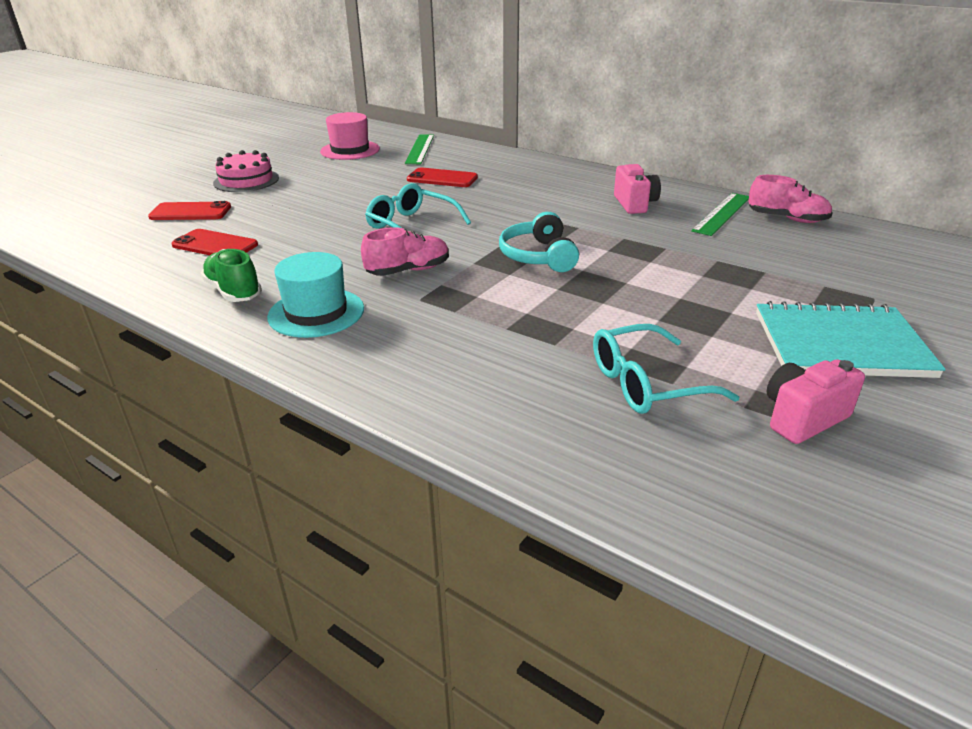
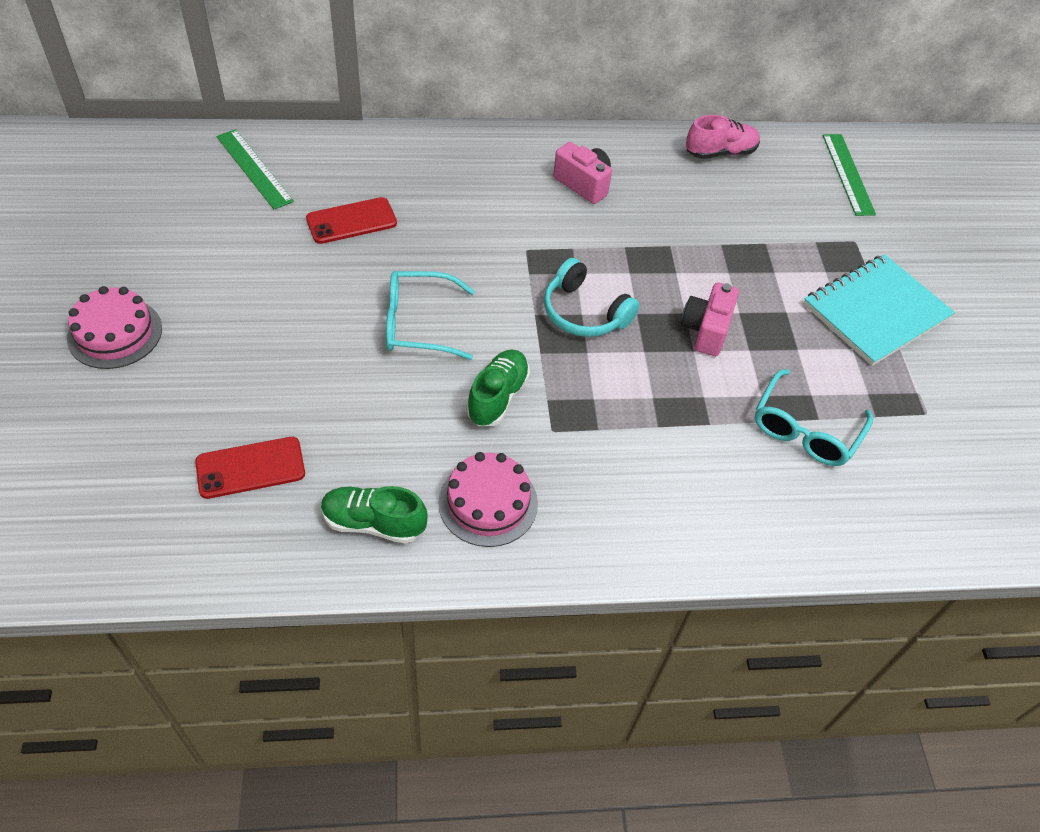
camera: 45 degrees left, 20 degrees up
red phone [148,201,231,220] -> none
turquoise hat [267,252,364,338] -> pink cake [438,452,538,547]
pink hat [320,112,380,160] -> none
pink shoe [361,227,449,276] -> green shoe [466,349,530,426]
green ruler [691,193,749,236] -> green ruler moved to [823,134,876,216]
pink camera [767,359,865,444] -> pink camera moved to [681,282,739,356]

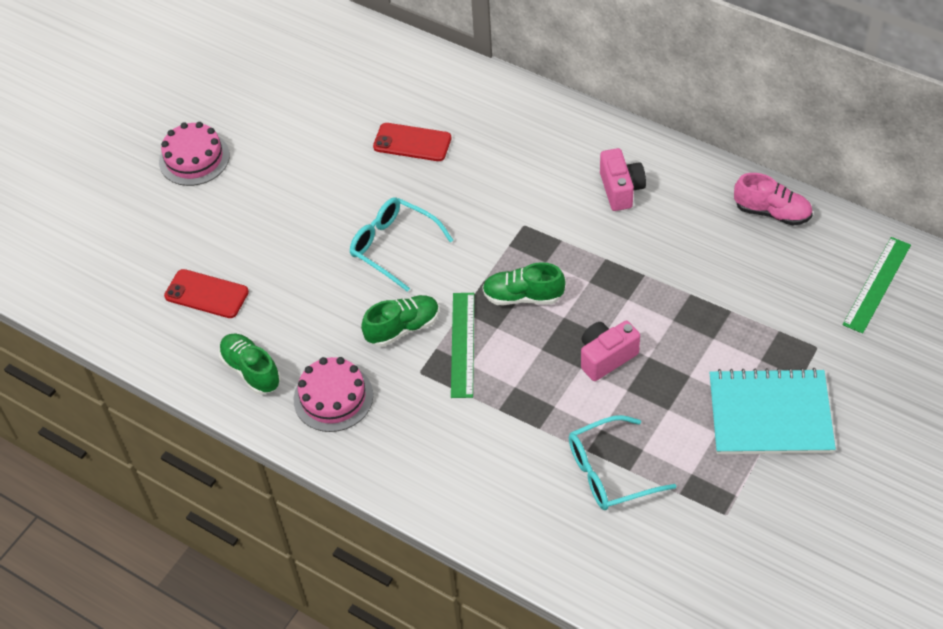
camera: 45 degrees right, 0 degrees up
green ruler [216,129,294,209] -> green ruler moved to [451,293,474,398]
turquoise headphones [544,258,640,337] -> green shoe [482,262,566,305]

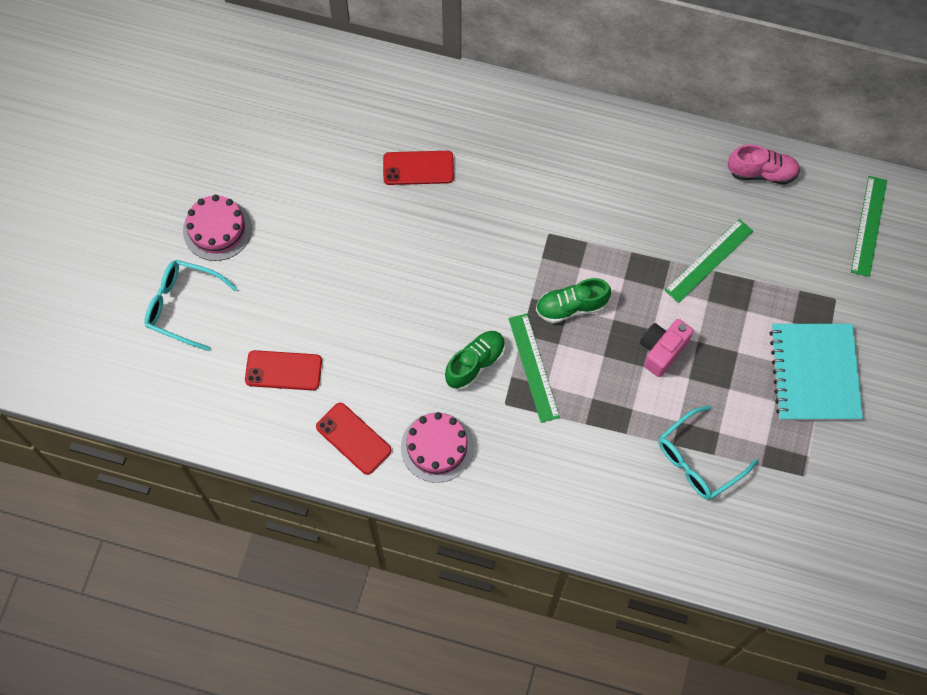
camera: 20 degrees left, 15 degrees up
green shoe [219,334,280,395] -> red phone [316,403,392,475]
turquoise glasses [350,197,453,292] -> turquoise glasses moved to [144,260,237,351]
pink camera [600,148,646,211] -> none
turquoise notebook [709,368,836,454] -> turquoise notebook turned 75 degrees counterclockwise [769,324,863,420]
none -> green ruler [664,219,753,303]

